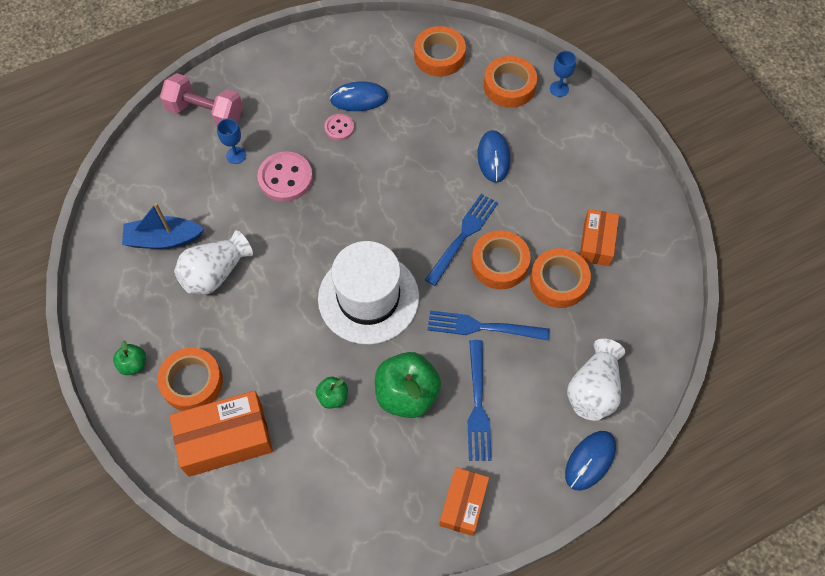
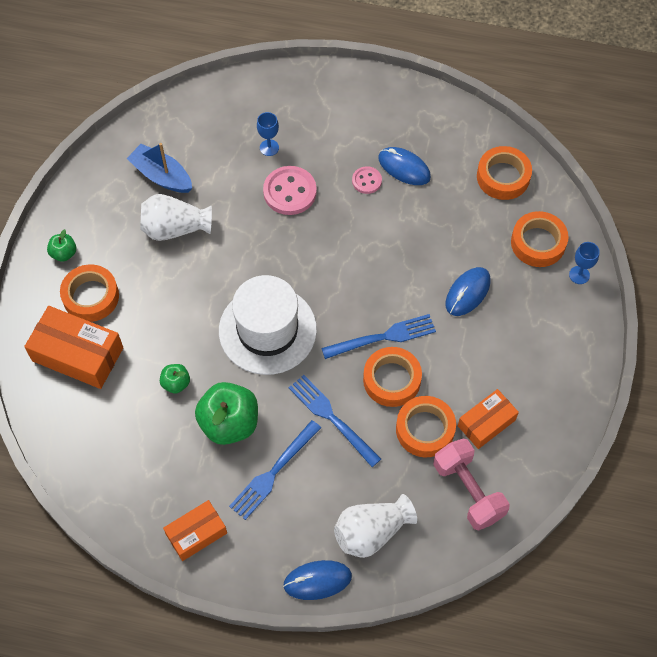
camera: 40 degrees right, 0 degrees up
pink dumbbell [160,73,243,127] -> pink dumbbell moved to [433,438,510,531]

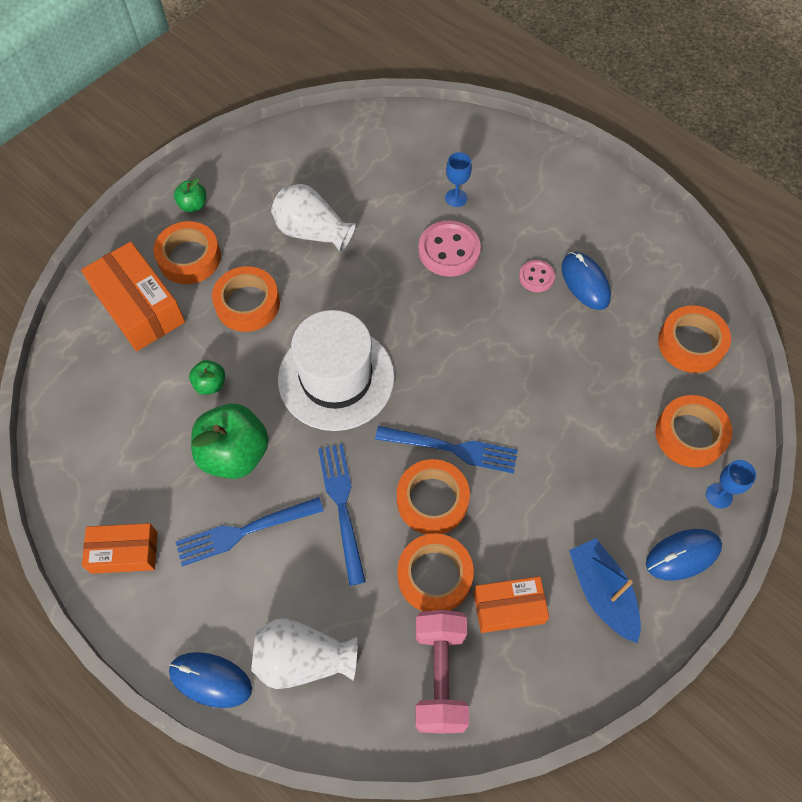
camera: 30 degrees right, 0 degrees up
blue boat [126,143,192,193] -> blue boat moved to [569,538,641,643]
blue mouse [446,267,491,316] -> blue mouse moved to [646,529,722,580]
none -> orange tape [212,266,280,332]

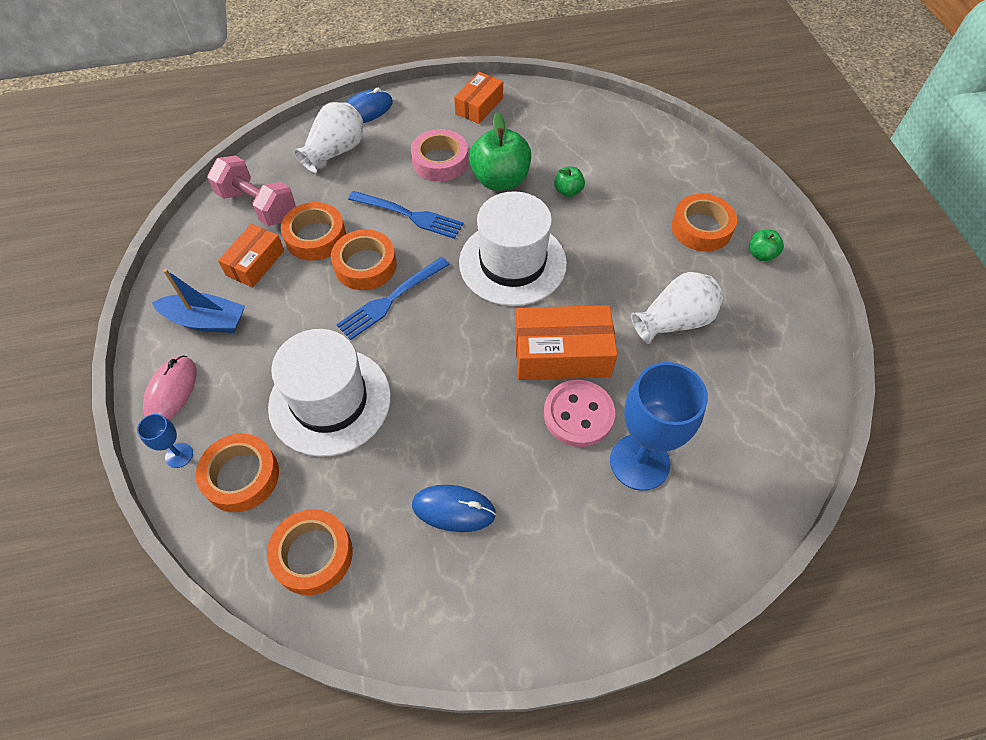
camera: 125 degrees right, 5 degrees down
orange box [81,242,185,351] -> orange box moved to [515,305,618,380]
blue fork [175,497,324,566] -> pink tape [411,129,468,182]
orange tape [212,266,280,332] -> none
blue goblet [445,152,472,207] -> blue goblet [610,362,708,491], size x2.20
pink button [519,260,555,292] -> none
blue mouse [646,529,722,580] -> pink mouse [143,356,197,420]
none -> white hat [268,329,391,457]

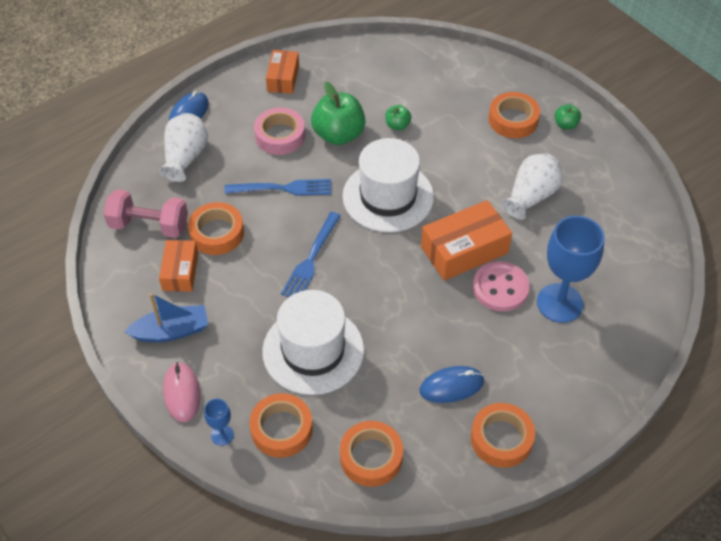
camera: 25 degrees left, 5 degrees down
orange tape [331,229,397,290] -> orange tape moved to [471,403,535,468]

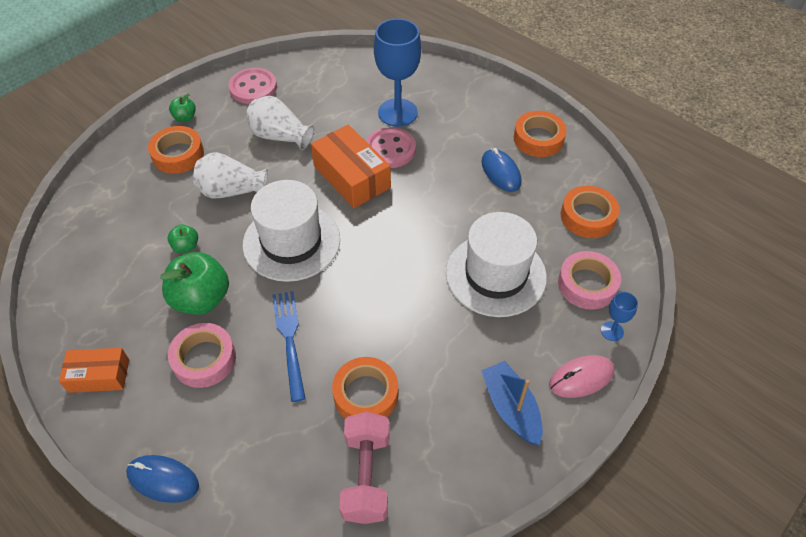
camera: 100 degrees left, 0 degrees up
white vase [159,113,208,182] -> white vase moved to [193,152,268,198]
orange box [159,240,198,292] -> none
orange tape [249,393,313,458] -> pink tape [558,251,621,310]
blue fork [281,212,341,297] -> none
none -> pink button [229,68,277,104]

